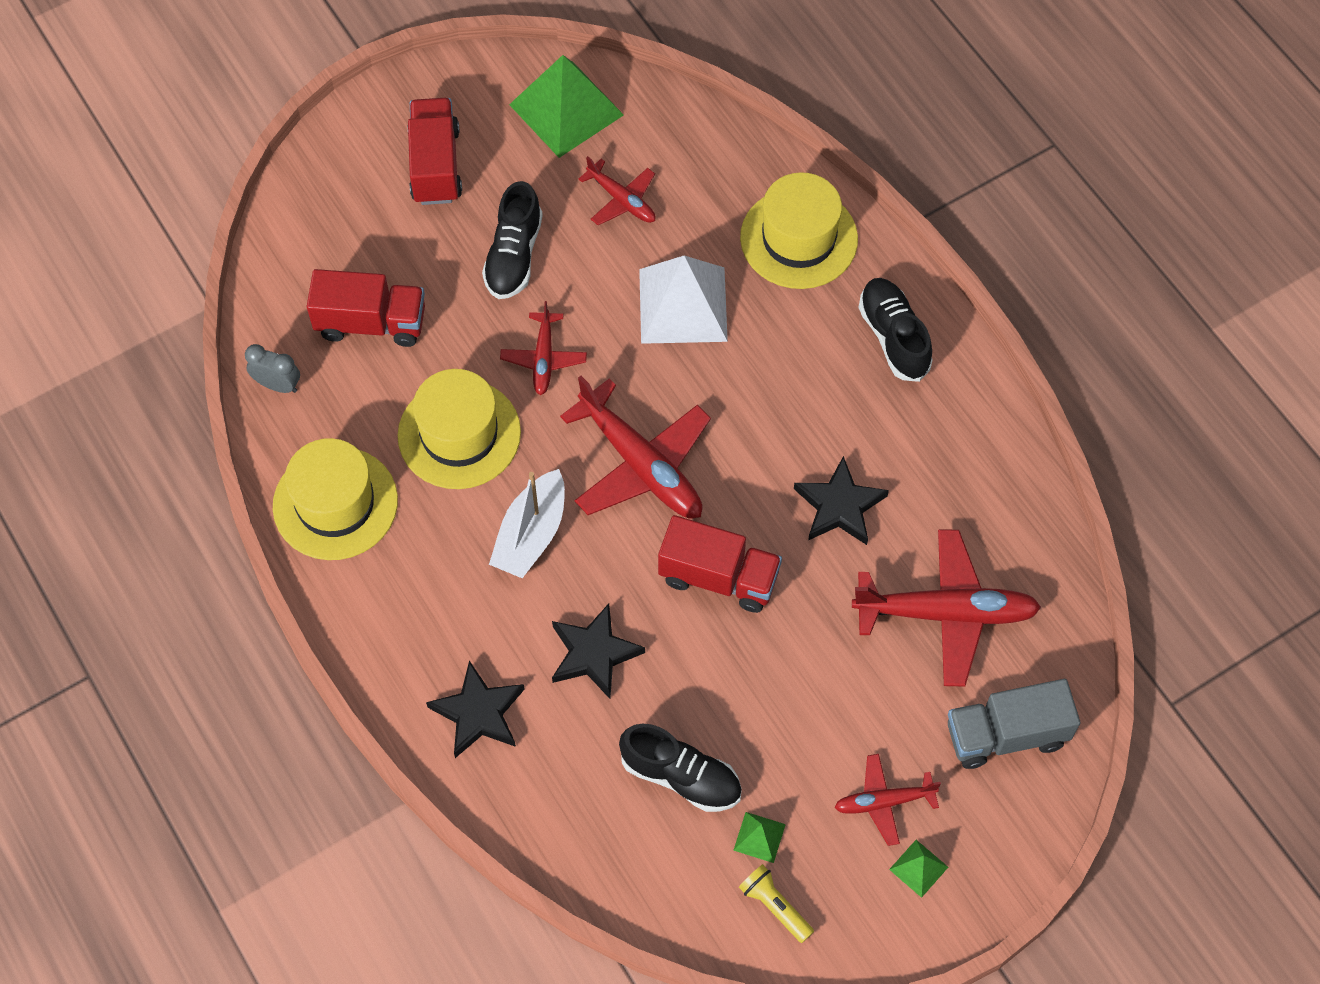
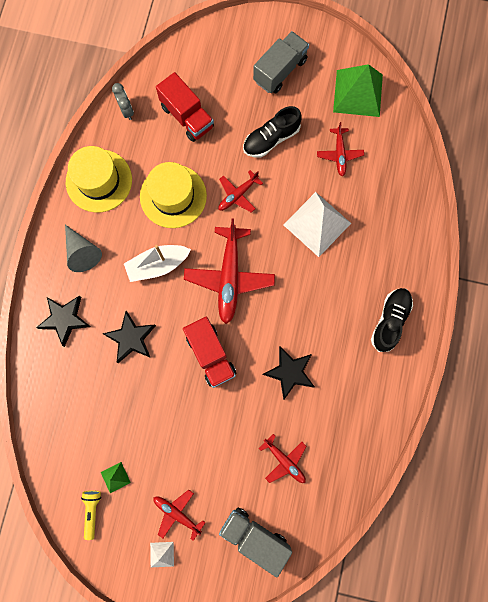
camera: 45 degrees right, 15 degrees up
red truck [408,98,462,205] -> grey truck [253,31,309,93]
black shoe [619,724,742,812] -> none
yellow hat [740,172,858,289] -> none
red plane [852,529,1041,687] -> red plane [259,434,306,483], size x0.54
green pyramid [889,840,948,898] -> white pyramid [150,542,174,567]
none -> grey cone [65,225,102,272]

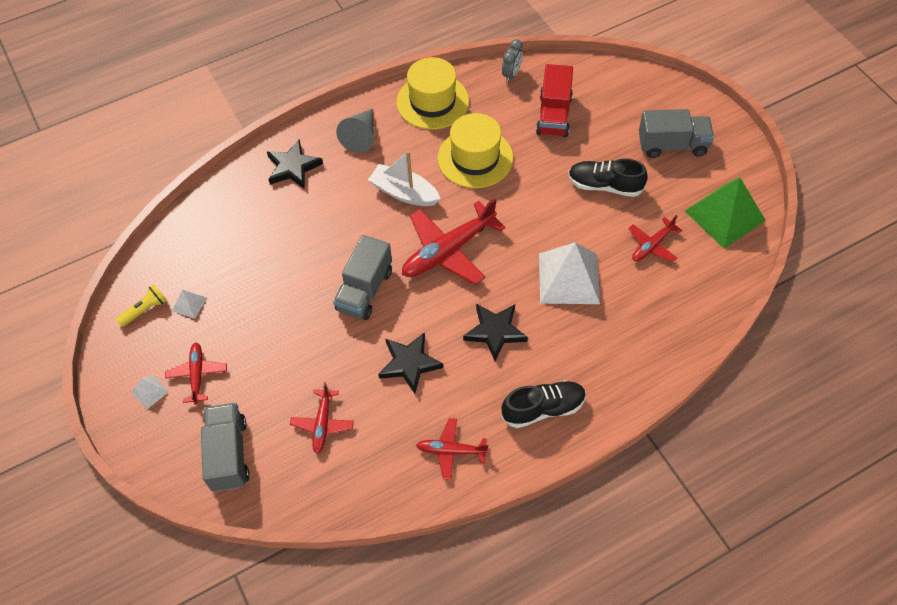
camera: 50 degrees right, 20 degrees down
green pyramid [101,462,131,493] -> white pyramid [172,290,207,319]
black star [103,311,156,363] -> black star moved to [463,304,528,361]
red truck [183,317,236,388] -> grey truck [333,235,392,320]
red plane [218,170,263,213] -> red plane moved to [416,418,489,480]

